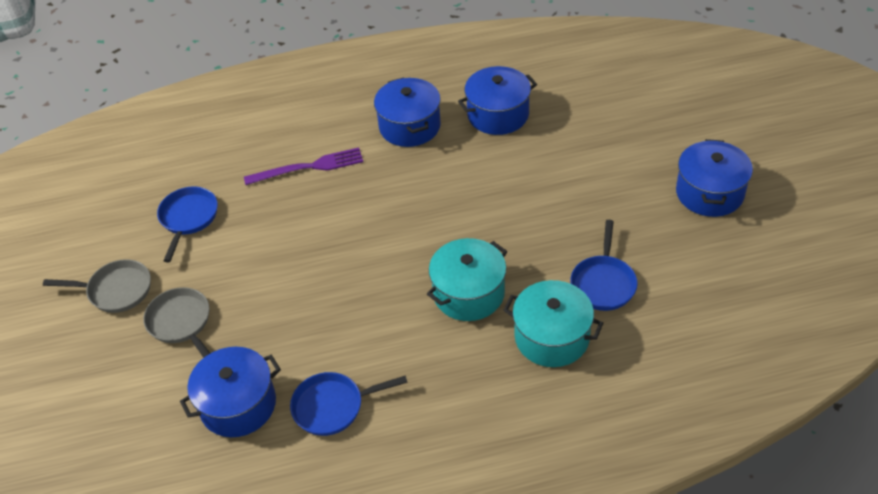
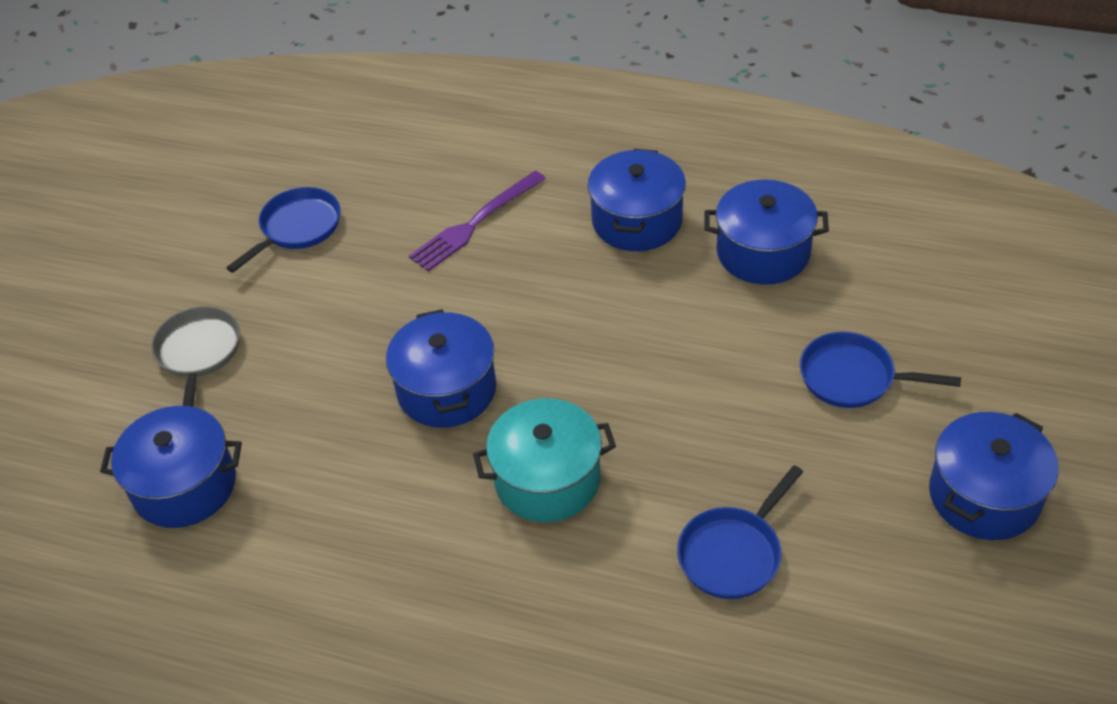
camera: 30 degrees right, 0 degrees up
grey pan [43,259,151,313] -> none
purple fork [244,147,363,185] -> purple fork turned 120 degrees clockwise [409,171,546,271]
blue pan [290,372,408,436] -> blue pan moved to [800,332,961,408]
turquoise pot [503,280,603,367] -> none
none -> blue pot [386,309,496,428]

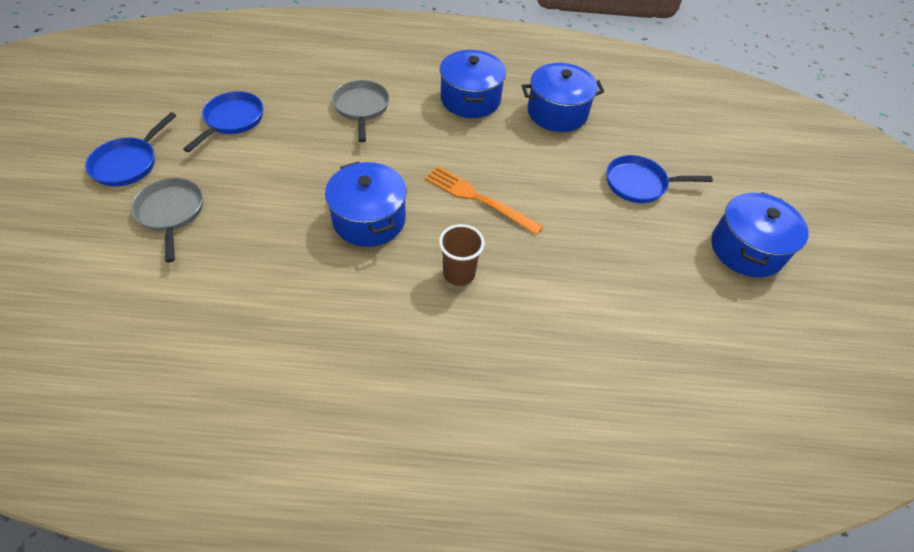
camera: 20 degrees left, 5 degrees up
blue pot [100,406,242,528] -> none
purple fork [409,171,546,271] -> grey pan [332,80,390,142]
turquoise pot [473,398,616,522] -> brown cup [439,224,485,286]
blue pan [677,465,803,599] -> blue pan moved to [85,112,177,187]
none -> orange fork [425,166,544,235]

